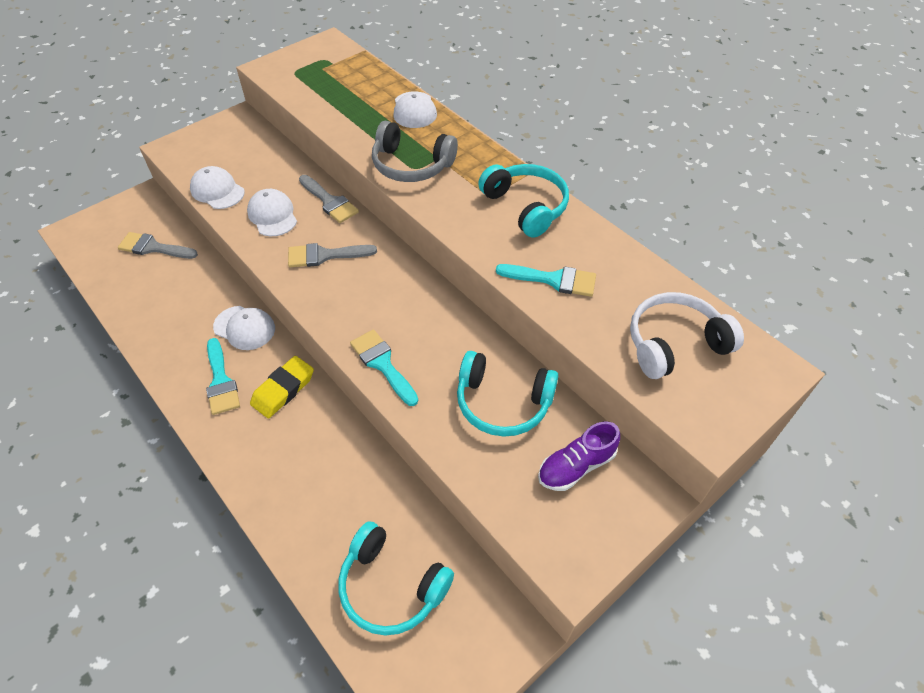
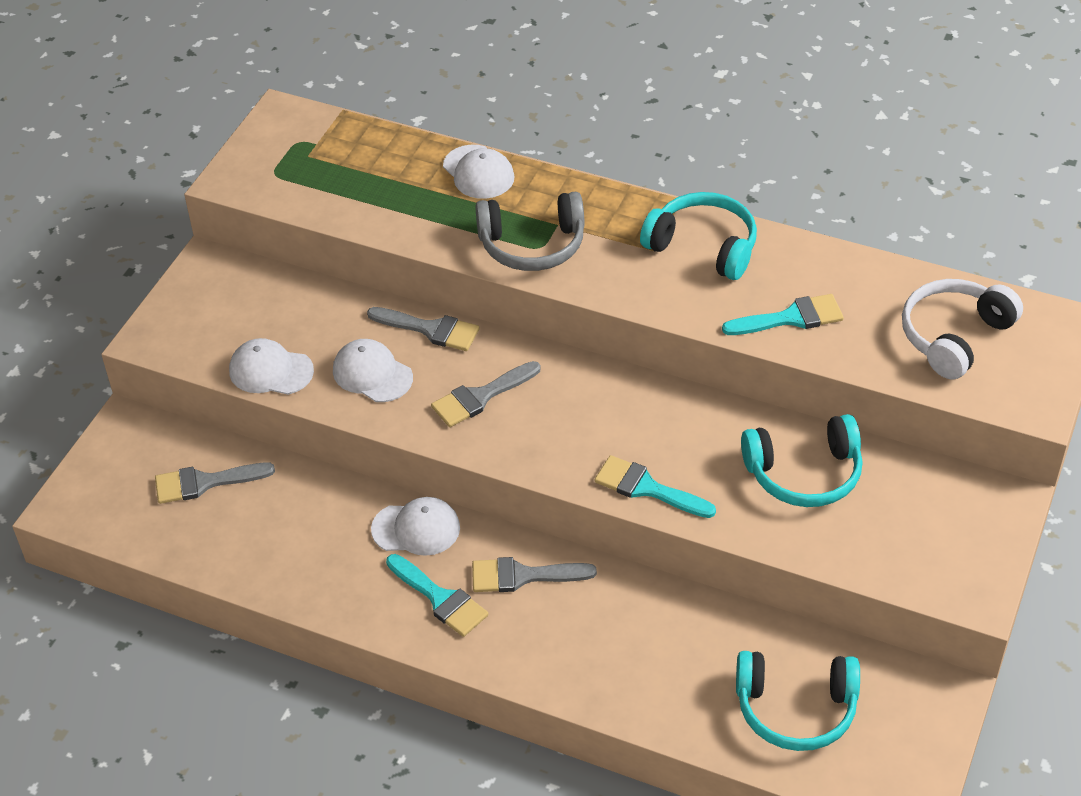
camera: 25 degrees left, 5 degrees down
yellow eraser [250,356,314,418] -> grey brush [472,557,597,592]
purple shoe [538,422,620,491] -> none

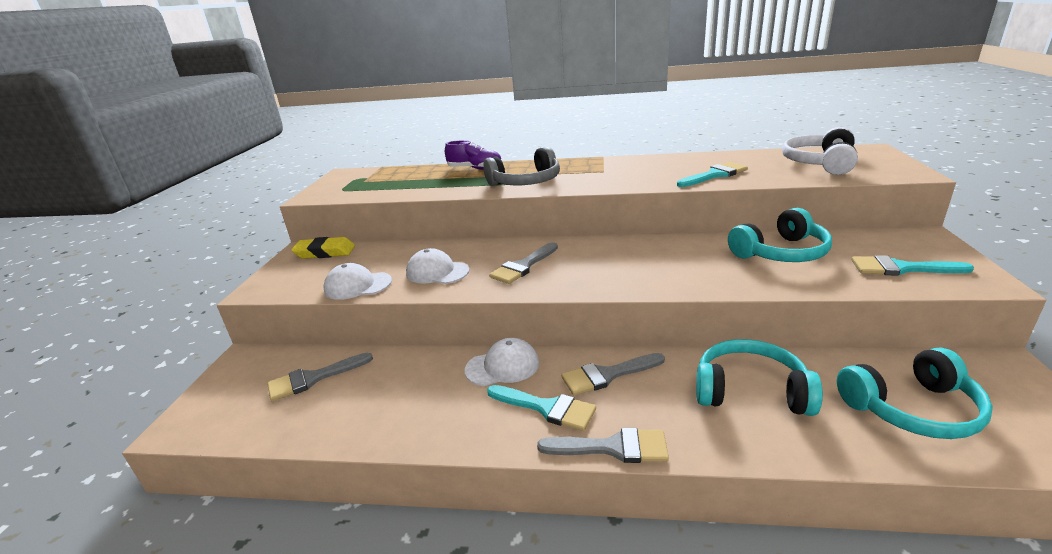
camera: 15 degrees left, 20 degrees down
grey brush [367,307,480,351] -> grey brush moved to [537,428,669,463]
white cap [443,145,514,199] -> purple shoe [445,140,502,170]
turquoise brush [594,455,716,518] -> turquoise brush moved to [852,255,974,276]
turquoise headphones [640,192,757,280] -> turquoise headphones moved to [696,339,823,416]
none -> yellow eraser [291,237,355,259]

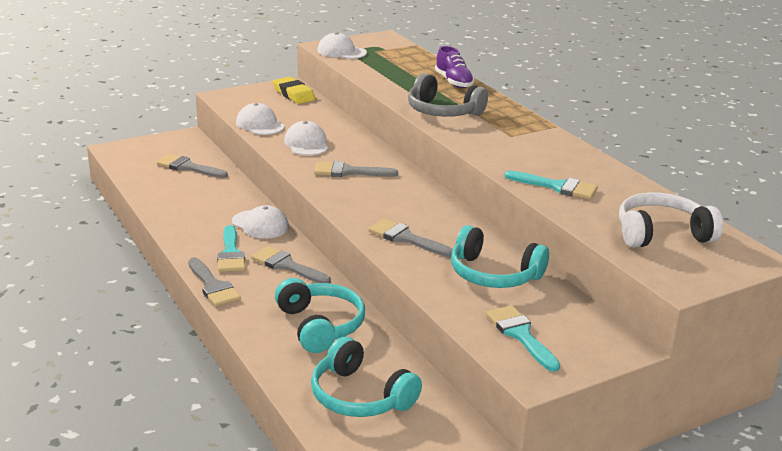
camera: 50 degrees right, 0 degrees up
none -> white cap [317,32,367,59]
none -> grey brush [368,219,453,257]

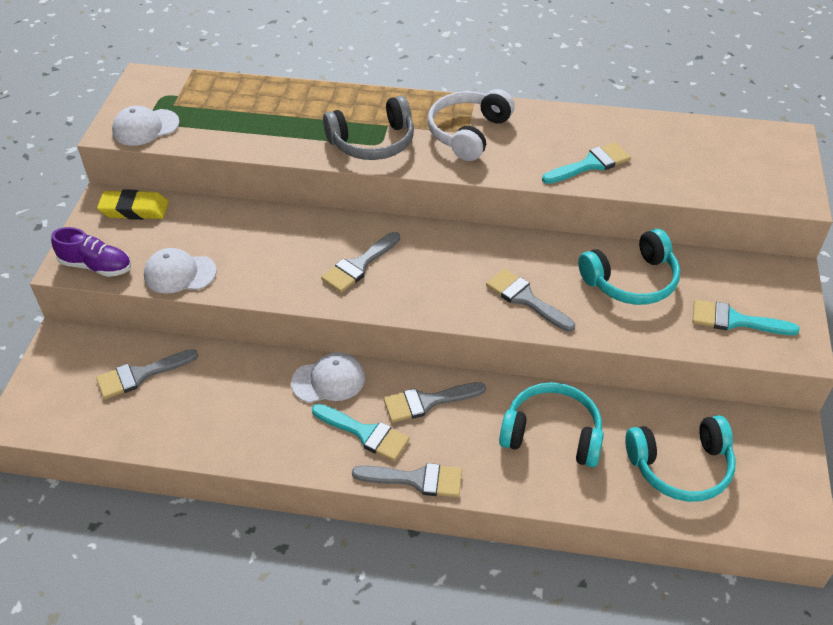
camera: 50 degrees left, 20 degrees up
white cap [284,121,328,156] -> none
grey brush [368,219,453,257] -> grey brush turned 60 degrees clockwise [486,268,575,332]
purple shoe [435,46,474,88] -> purple shoe moved to [51,227,131,277]
white headphones [619,193,723,248] -> white headphones moved to [427,89,515,161]

